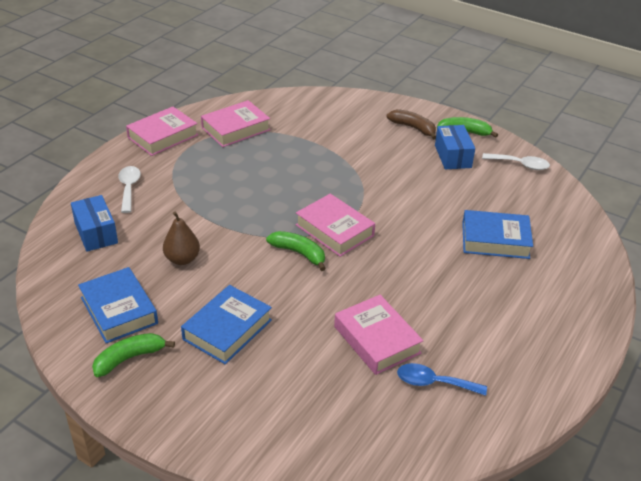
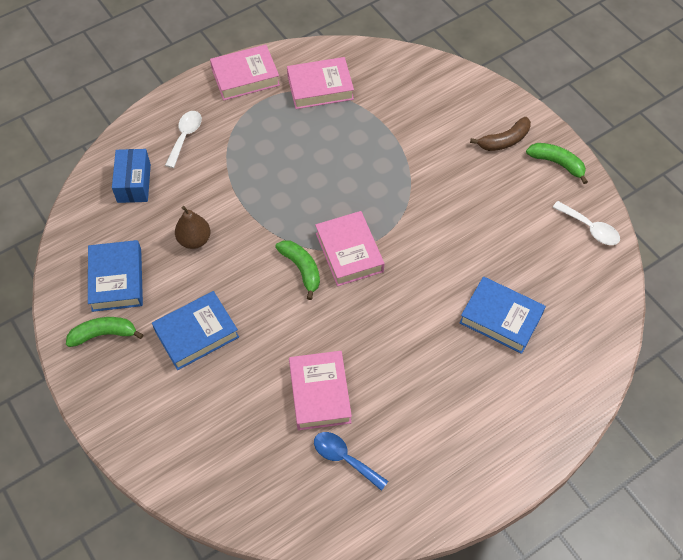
camera: 25 degrees right, 20 degrees up
brown banana [386,109,436,140] -> brown banana turned 90 degrees clockwise [470,117,531,151]
blue box [435,125,475,169] -> none

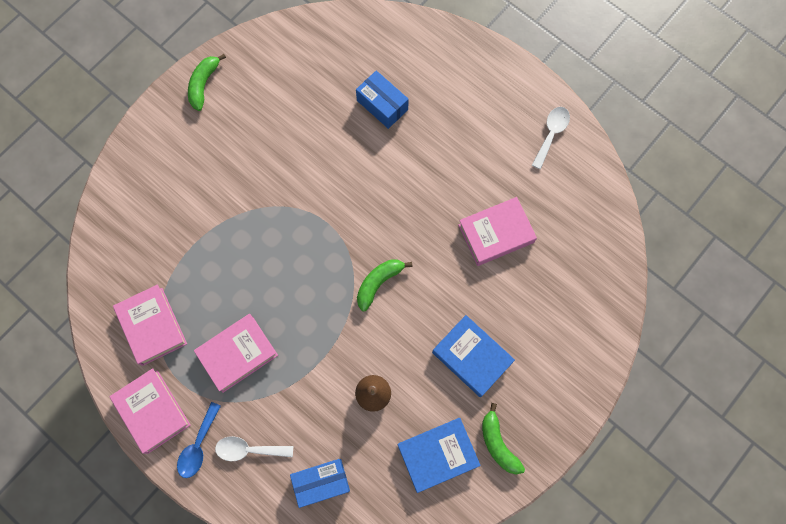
camera: 105 degrees left, 15 degrees up
blue spoon [314,432,388,491] -> blue spoon moved to [177,402,221,478]
pink book [315,211,385,286] -> pink book moved to [194,314,278,393]
blue book [459,277,546,354] -> blue box [356,71,409,129]
brown banana [470,117,531,151] -> none
white spoon [552,201,620,245] -> white spoon moved to [532,107,570,169]

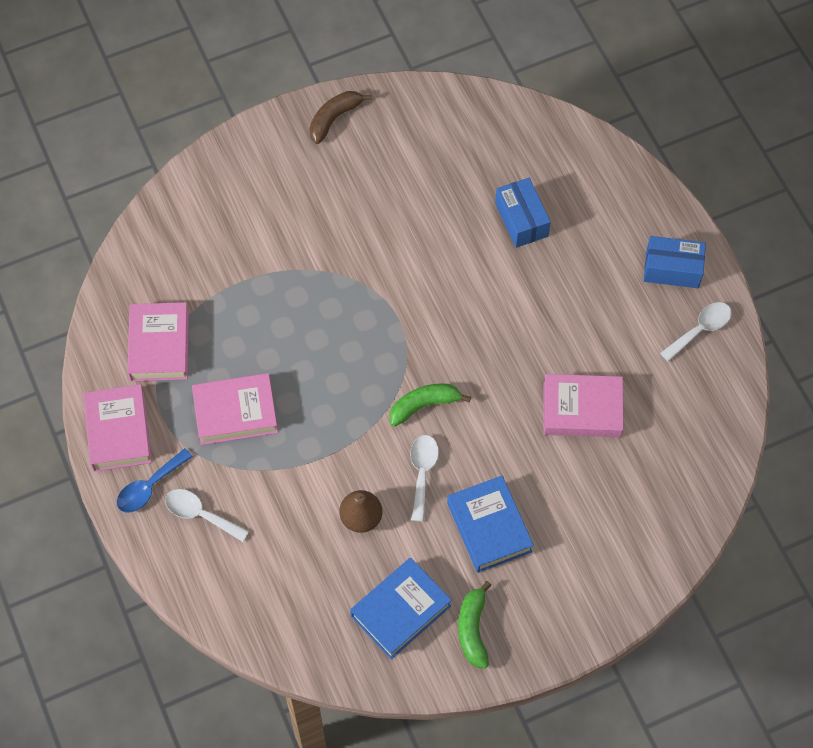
camera: 25 degrees right, 10 degrees down
green banana [188,54,226,111] -> brown banana [310,91,372,144]
blue box [290,459,350,508] -> blue box moved to [644,236,706,288]
blue book [398,418,481,493] -> blue book turned 45 degrees counterclockwise [350,558,452,659]
none -> white spoon [410,435,439,522]

